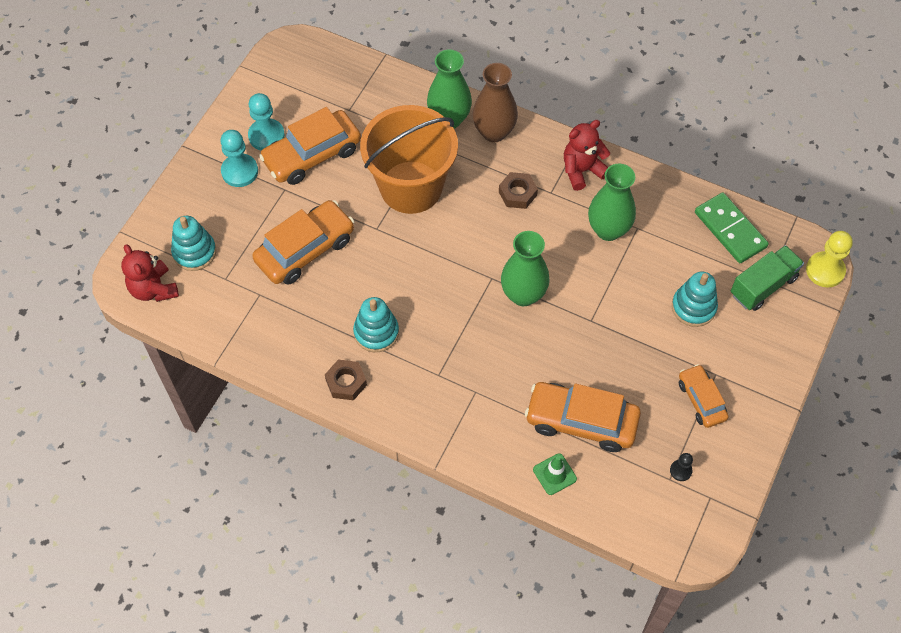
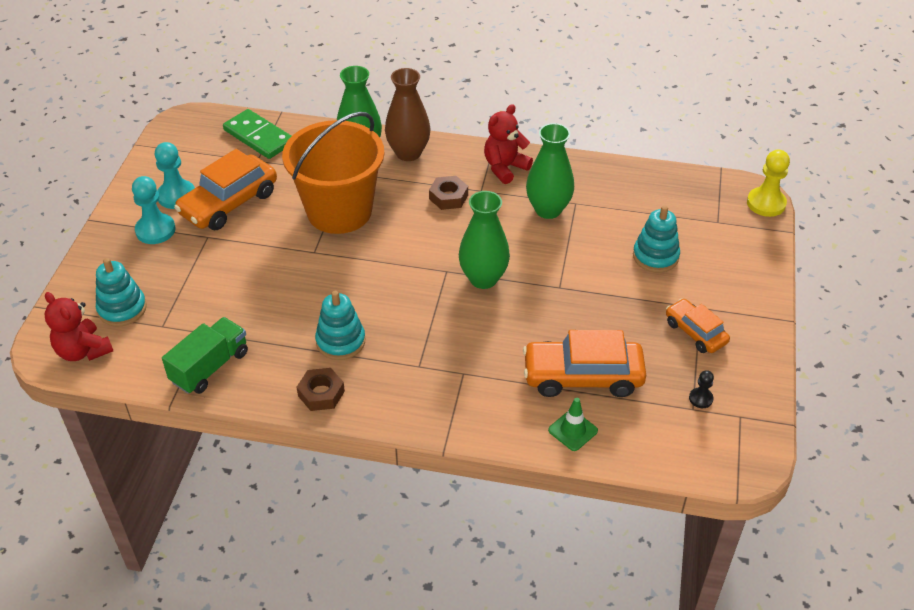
camera: 15 degrees left, 15 degrees down
orange car [252,200,355,285] -> none
green domino [695,192,769,263] -> green domino moved to [223,109,292,159]
green truck [731,245,804,311] -> green truck moved to [162,317,248,394]

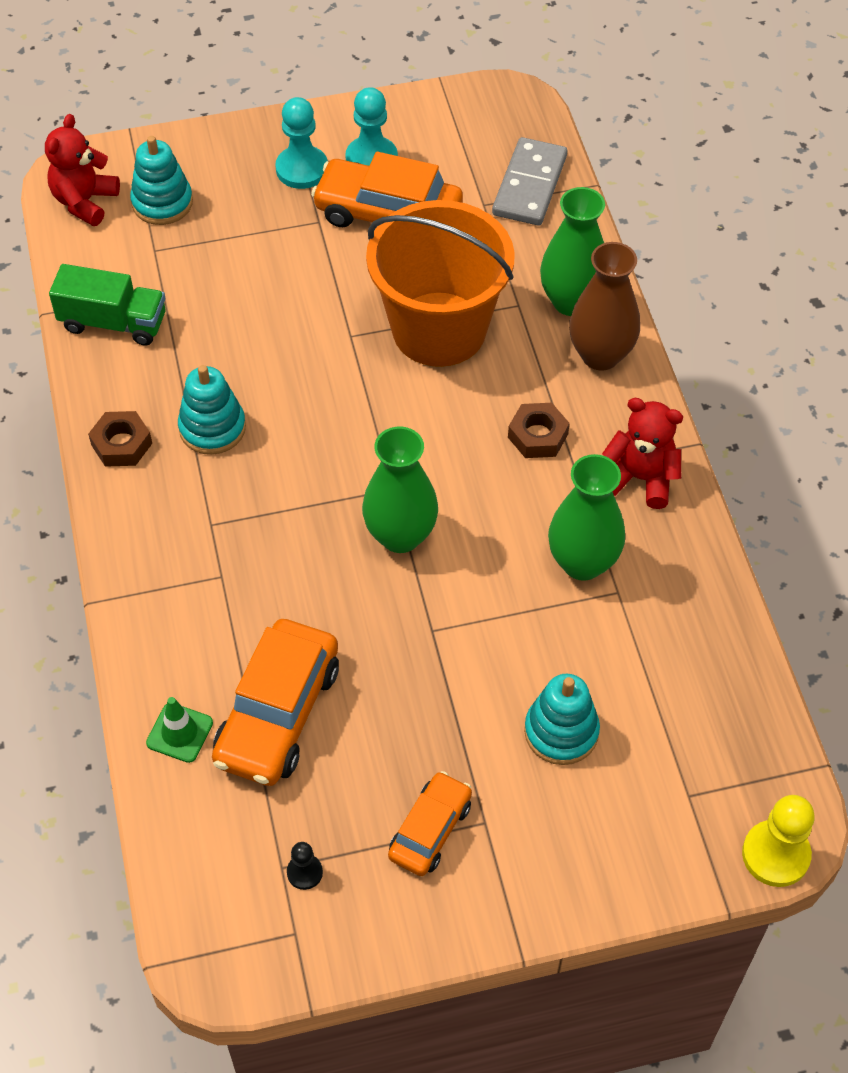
camera: 65 degrees right, 10 degrees up
green domino [223,109,292,159] -> grey domino [492,137,567,226]
orange car [523,330,646,397] -> orange car turned 135 degrees counterclockwise [212,619,339,786]

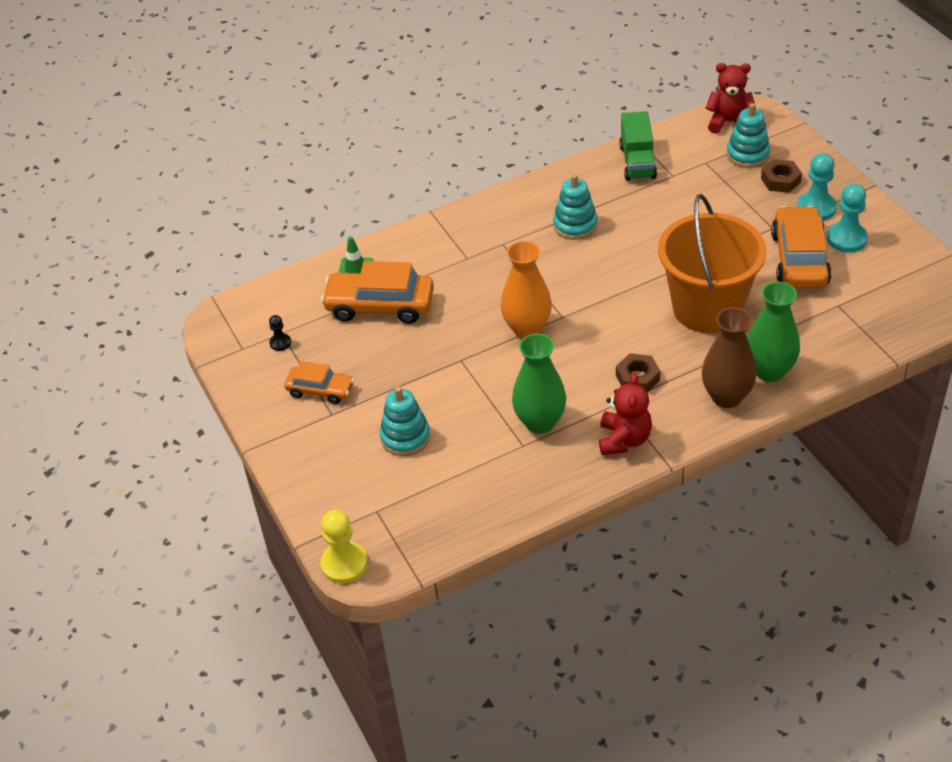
camera: 80 degrees right, 10 degrees down
brown nut [88,411,152,467] -> brown nut moved to [761,159,802,193]
green vase [362,426,438,553] -> orange vase [500,241,552,338]
grey domino [492,137,567,226] -> none

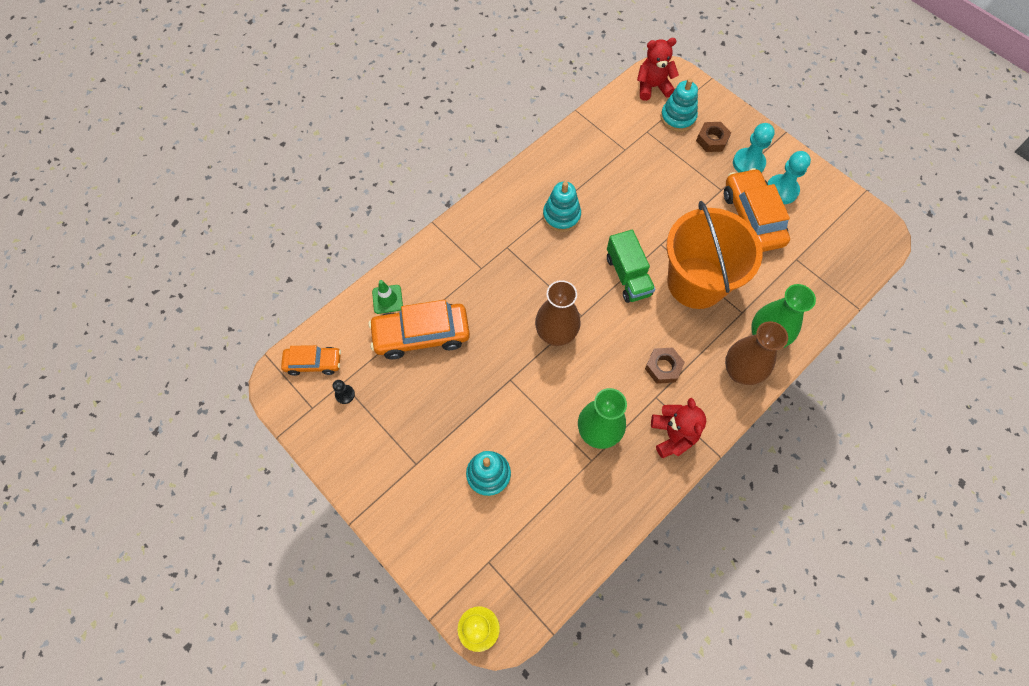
camera: 20 degrees left, 20 degrees up
orange car [284,361,354,404] -> orange car moved to [281,345,341,376]
orange vase [500,241,552,338] -> brown vase [535,280,581,346]
green truck [619,111,657,181] -> green truck moved to [607,230,655,303]

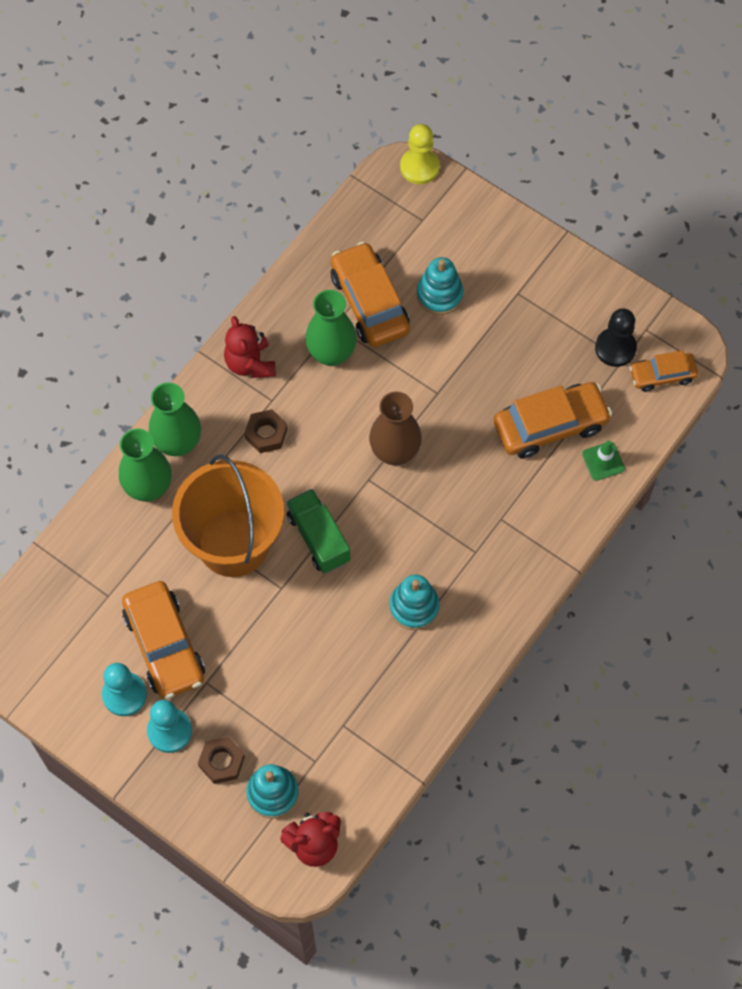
camera: 170 degrees right, 0 degrees up
black pawn [333,380,355,404] -> black pawn [595,308,637,367], size x1.89
brown vase [725,321,788,385] -> green vase [149,382,201,456]
none -> orange car [331,242,410,347]

